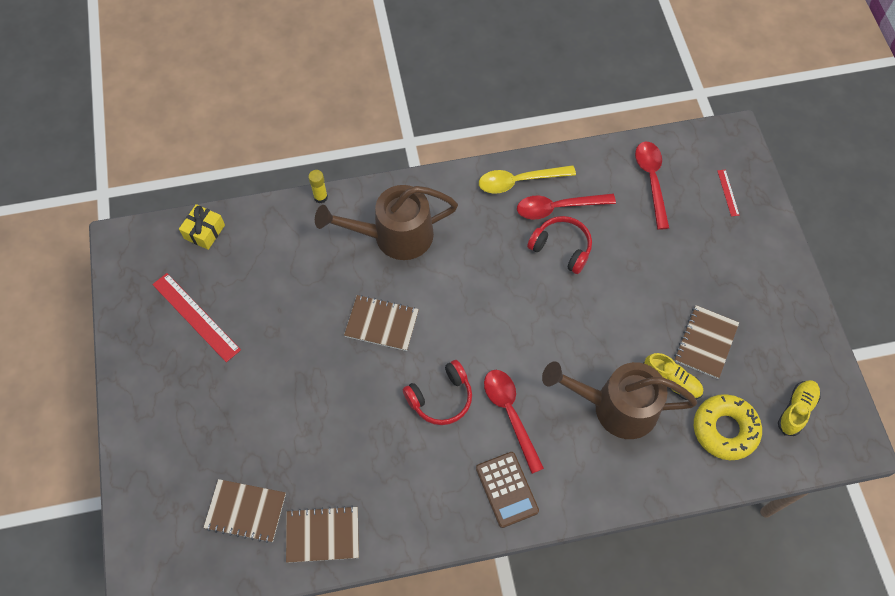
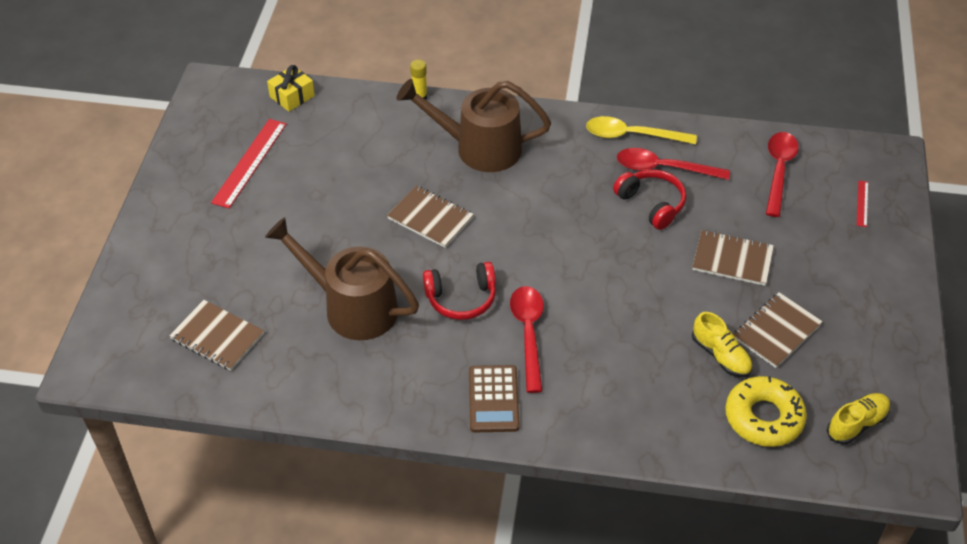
camera: 20 degrees right, 15 degrees down
red ruler [152,273,241,362] -> red ruler turned 45 degrees clockwise [211,119,286,208]
brown notebook [286,506,359,563] -> brown notebook moved to [692,230,774,286]
brown watering can [542,361,697,439] -> brown watering can moved to [265,217,419,340]

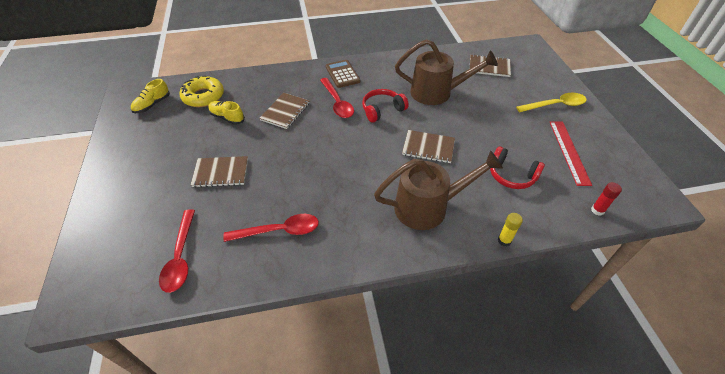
camera: 160 degrees right, 0 degrees up
yellow gift [267,65,315,112] -> red glue stick [591,182,622,215]
yellow spoon [586,116,697,144] -> yellow spoon moved to [516,93,587,112]
red headphones [613,169,686,230] -> red headphones moved to [490,146,545,189]
brown notebook [733,292,823,368] -> brown notebook moved to [259,93,310,129]
red ruler [857,180,868,227] -> none

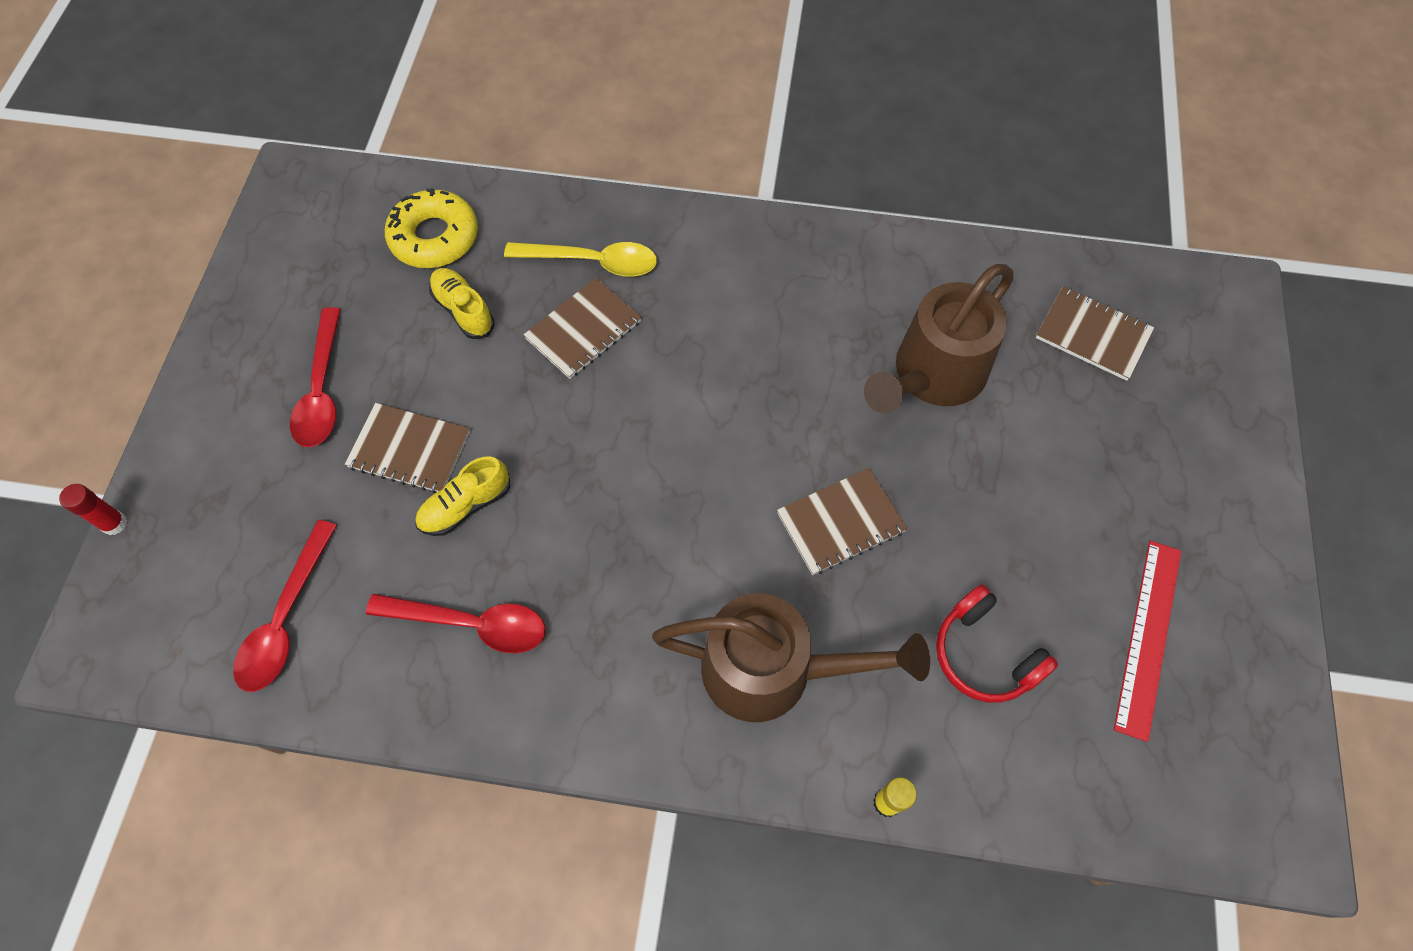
camera: 20 degrees right, 15 degrees up
yellow shoe [131,79,170,113] -> yellow shoe moved to [415,456,510,536]
red spoon [320,78,354,118] -> red spoon moved to [290,307,341,447]
brown calculator [326,60,360,88] -> none
red headphones [362,89,409,122] -> none
brown watering can [395,39,498,105] -> brown watering can turned 105 degrees clockwise [864,264,1013,413]
brown notebook [402,130,455,163] -> brown notebook turned 60 degrees counterclockwise [777,468,907,575]
yellow spoon [516,93,587,112] -> yellow spoon moved to [504,242,657,277]
red glue stick [591,182,622,215] -> red glue stick moved to [59,484,127,535]

